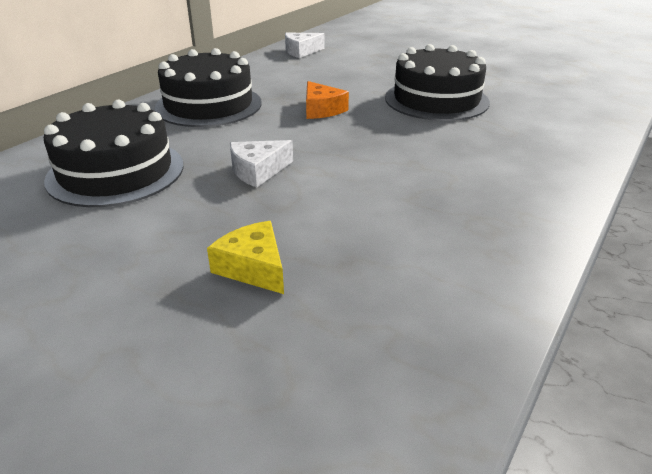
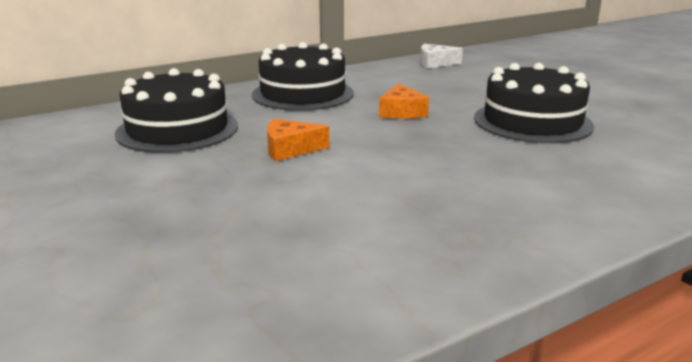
camera: 25 degrees right, 10 degrees down
yellow cheese [207,221,284,294] -> none
white cheese [230,140,293,188] -> orange cheese [267,119,329,162]

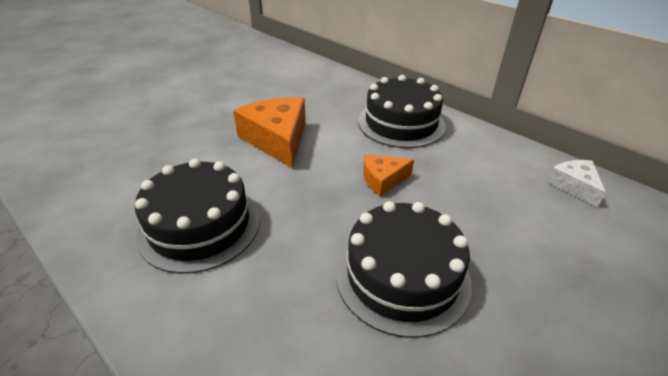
camera: 75 degrees right, 15 degrees up
black cake [115,68,238,153] -> black cake moved to [135,159,260,274]
orange cheese [267,119,329,162] -> orange cheese [233,97,306,168], size x1.81

